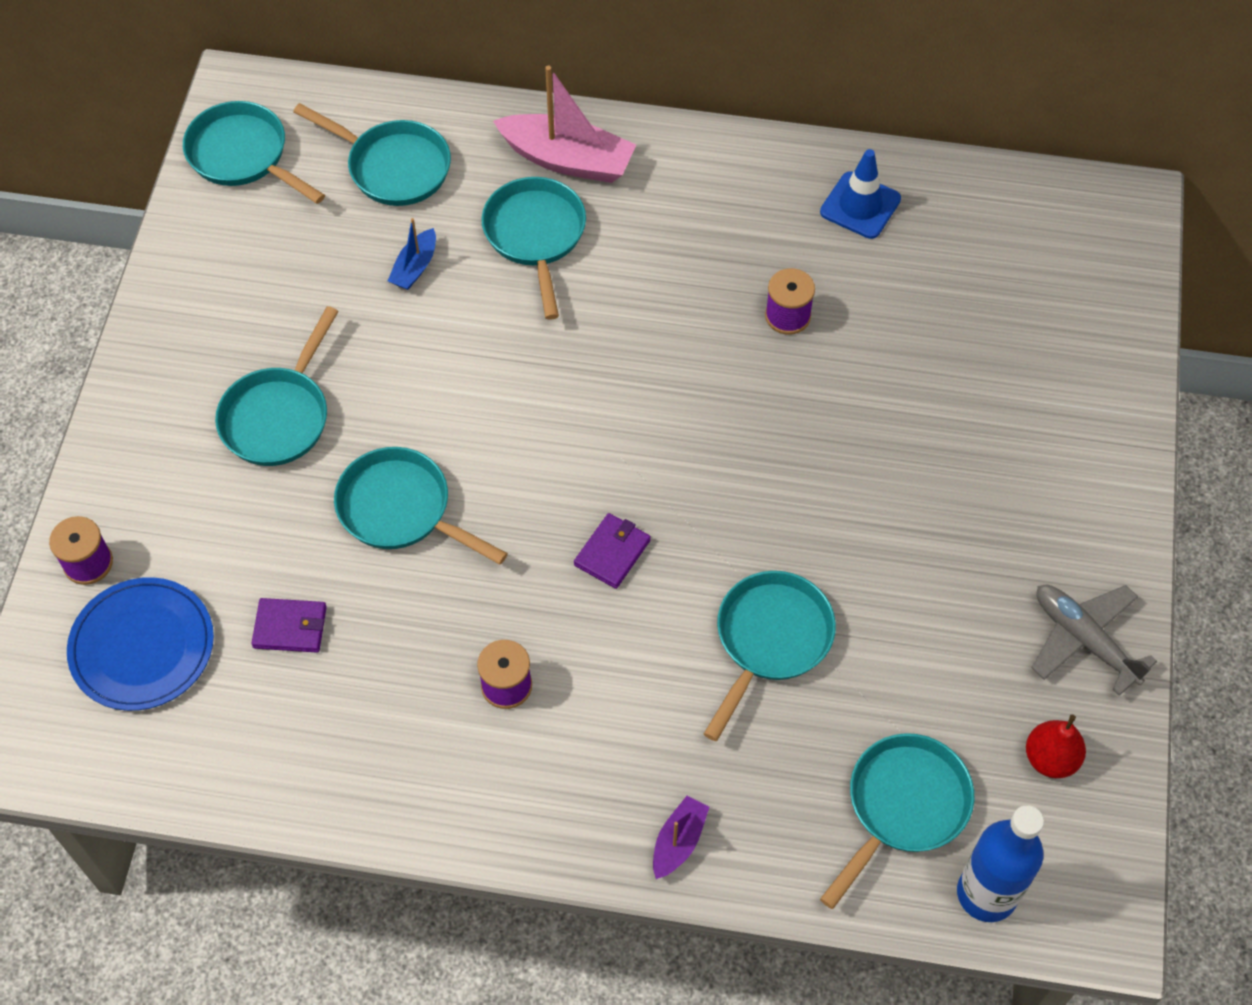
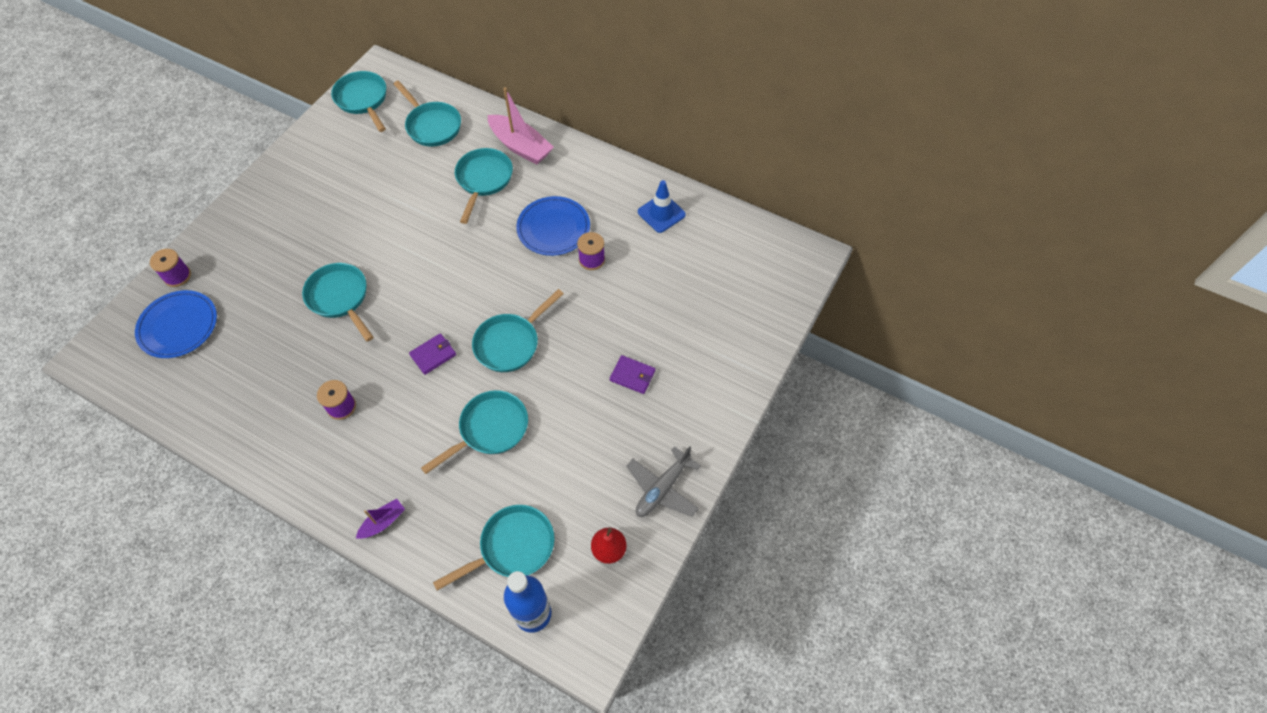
camera: 20 degrees right, 0 degrees up
turquoise pan [215,306,339,466] -> turquoise pan moved to [472,289,564,372]
purple wallet [251,598,327,652] -> purple wallet moved to [610,355,655,394]
blue boat [388,218,436,290] -> none
grey plane [1032,585,1157,696] -> grey plane turned 120 degrees counterclockwise [627,446,701,517]
none -> blue plate [516,196,590,256]

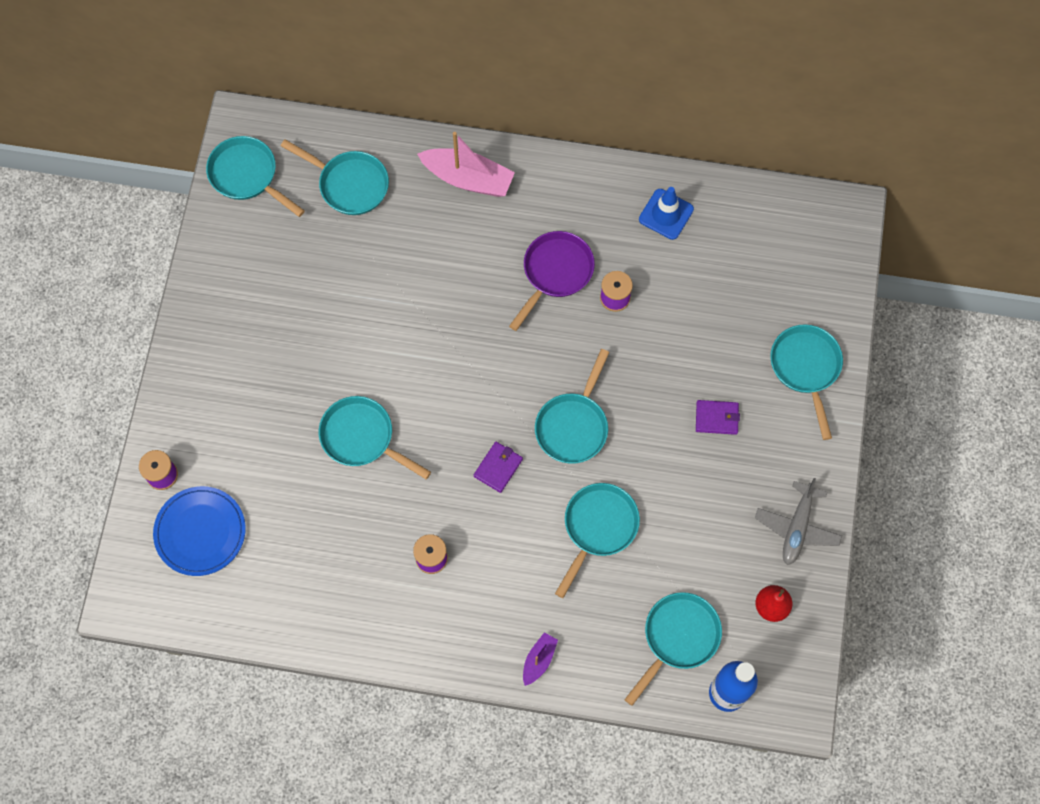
camera: 20 degrees left, 10 degrees up
turquoise pan [455,148,513,224] -> turquoise pan moved to [770,324,843,440]
blue plate [516,196,590,256] -> purple pan [509,231,595,331]

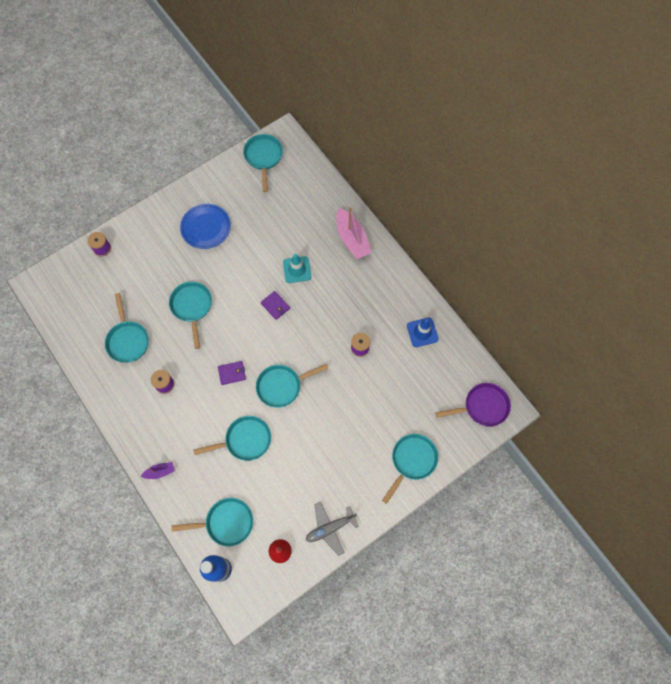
camera: 45 degrees right, 0 degrees up
blue plate [153,486,246,576] -> blue plate moved to [180,204,231,249]
turquoise pan [281,139,389,215] -> turquoise pan moved to [105,293,149,363]
purple pan [509,231,595,331] -> purple pan moved to [435,383,511,427]
purple wallet [696,400,740,435] -> purple wallet moved to [261,291,290,320]
none -> turquoise traffic cone [283,254,311,283]

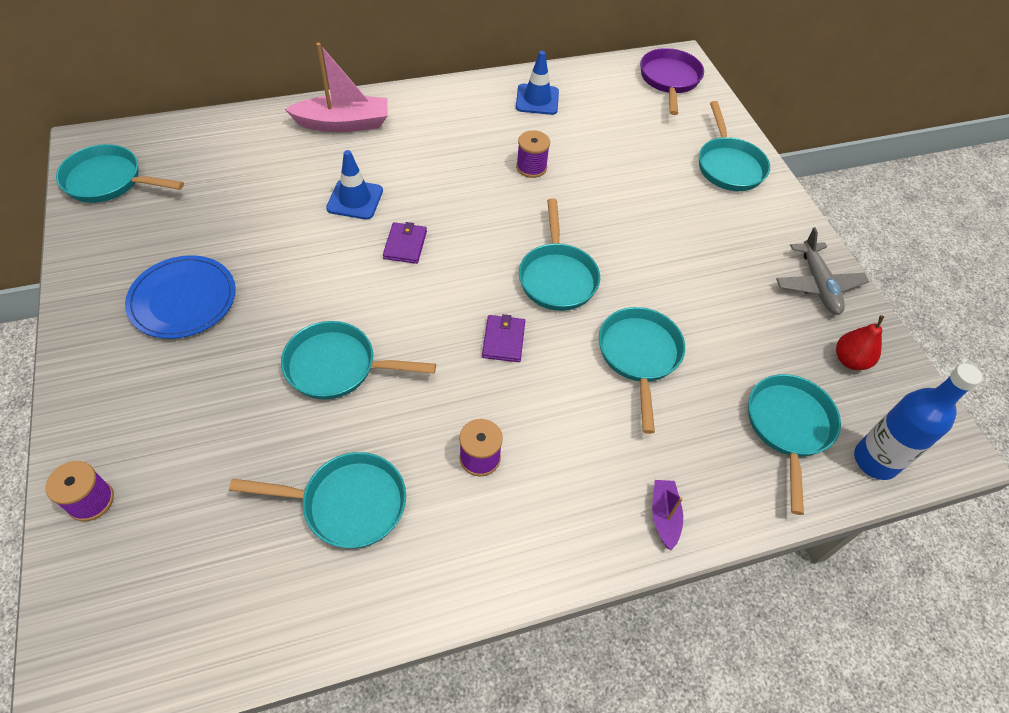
camera: 75 degrees left, 15 degrees down
purple wallet [261,291,290,320] -> purple wallet turned 60 degrees counterclockwise [383,222,427,264]
turquoise traffic cone [283,254,311,283] -> blue traffic cone [326,150,383,220]
turquoise pan [382,434,438,504] -> turquoise pan turned 150 degrees counterclockwise [699,101,770,191]

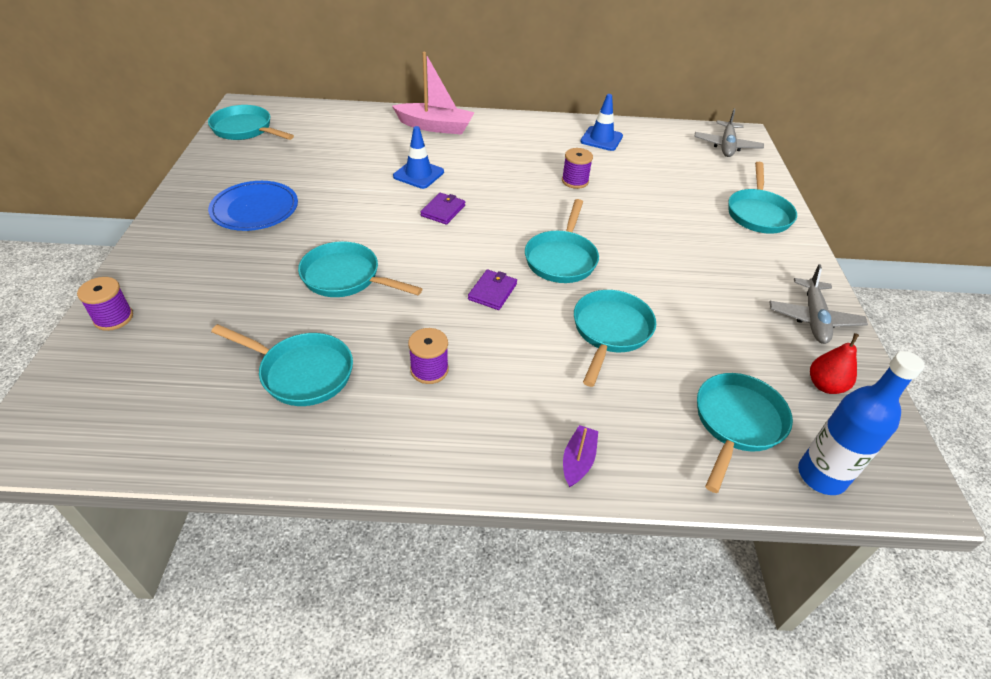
camera: 20 degrees right, 10 degrees down
purple pan [640,48,704,115] -> grey plane [694,109,764,157]

